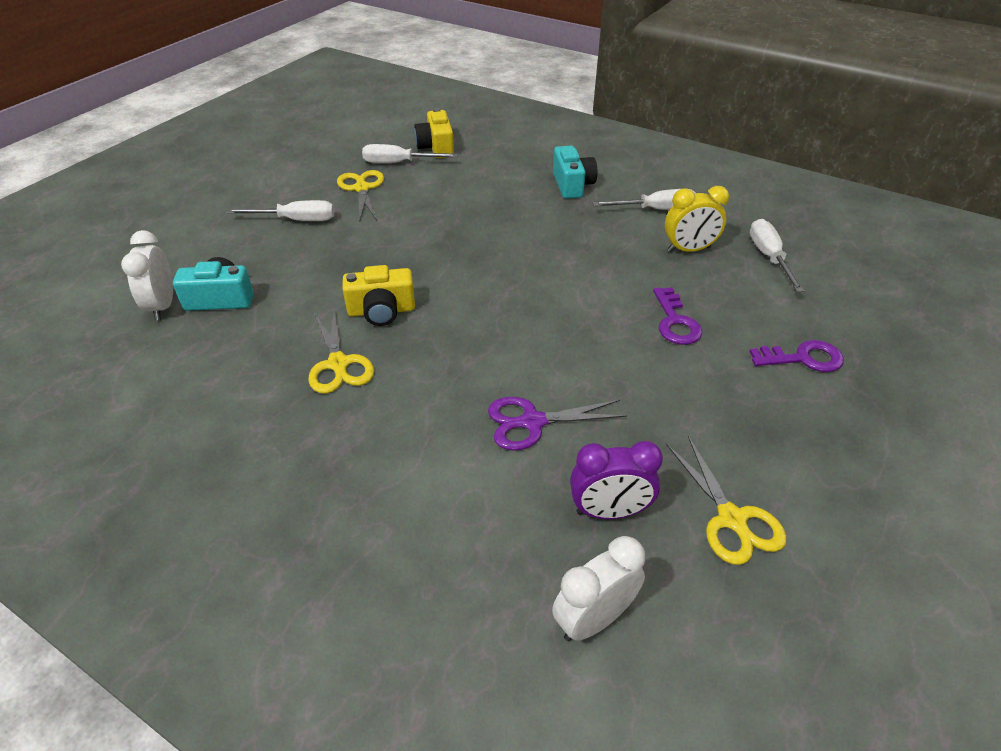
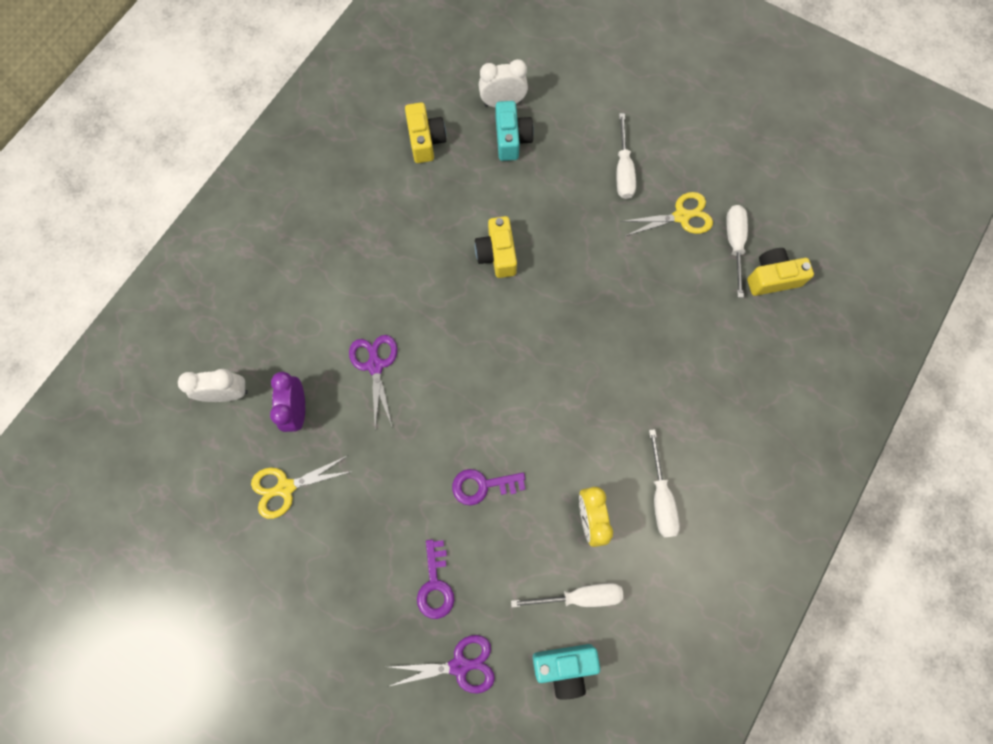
camera: 90 degrees right, 30 degrees up
yellow scissors [308,309,374,394] -> none
white clock [552,536,645,641] -> white clock turned 60 degrees counterclockwise [178,369,248,402]
turquoise camera [553,146,597,199] -> turquoise camera moved to [533,644,600,700]
none -> purple scissors [387,635,495,694]
none -> yellow camera [405,102,446,163]

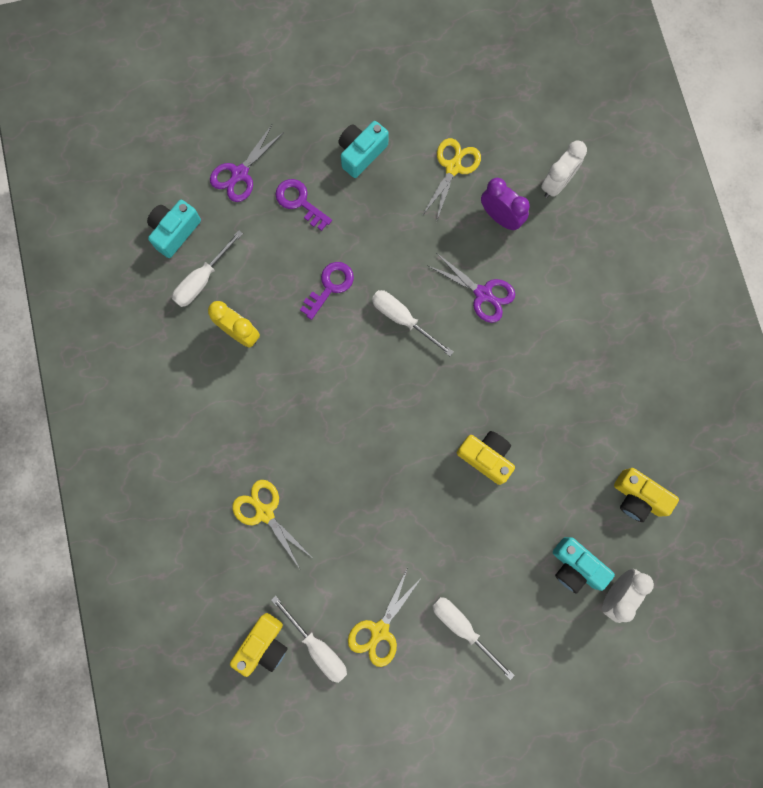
camera: 135 degrees right, 5 degrees up
white screwdriver [649,429,680,538] -> white screwdriver moved to [372,290,454,356]
none -> yellow scissors [232,480,312,569]
none -> turquoise camera [338,121,389,178]

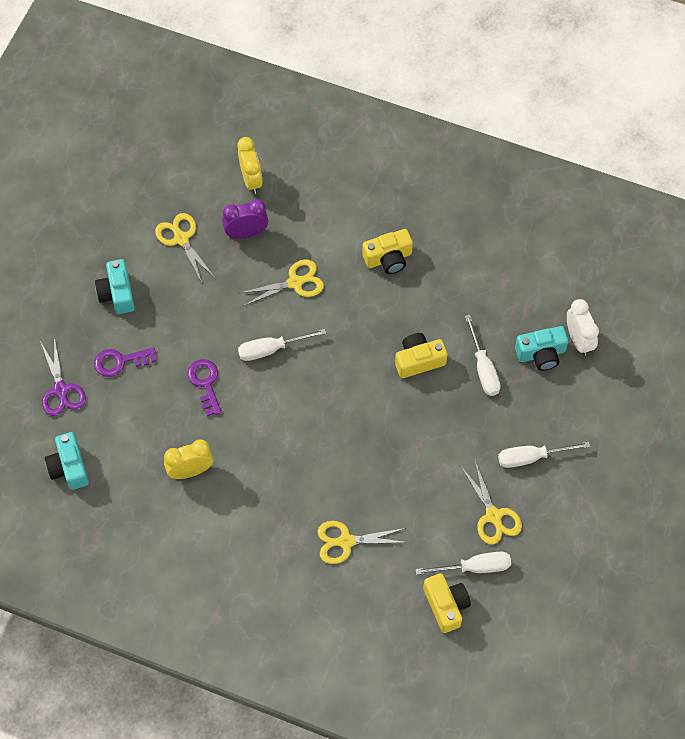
camera: 55 degrees left, 15 degrees down
white screwdriver [172,230,243,307] -> white screwdriver moved to [465,315,501,396]
purple scissors [427,254,515,323] -> yellow scissors [240,260,324,306]
white clock [541,140,587,198] -> yellow clock [237,137,263,194]
yellow camera [614,468,679,522] -> yellow camera moved to [362,229,413,274]

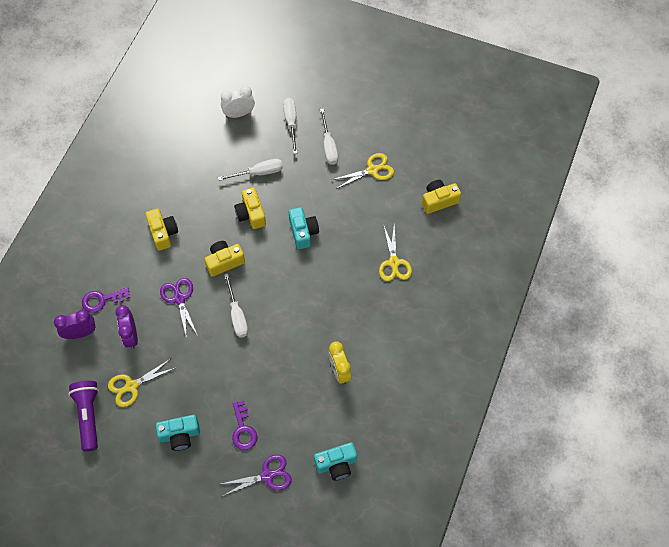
camera: 90 degrees left, 0 degrees up
purple key [188,359,221,416] -> purple key moved to [82,287,130,313]
yellow clock [237,137,263,194] -> purple clock [54,310,96,339]
yellow scissors [240,260,324,306] -> purple scissors [160,278,198,339]
white screwdriver [415,552,511,575] -> white screwdriver moved to [283,98,298,154]
turquoise camera [515,326,569,371] -> turquoise camera moved to [289,207,319,249]
none -> purple flashlight [69,381,99,452]
none -> yellow camera [205,241,245,277]

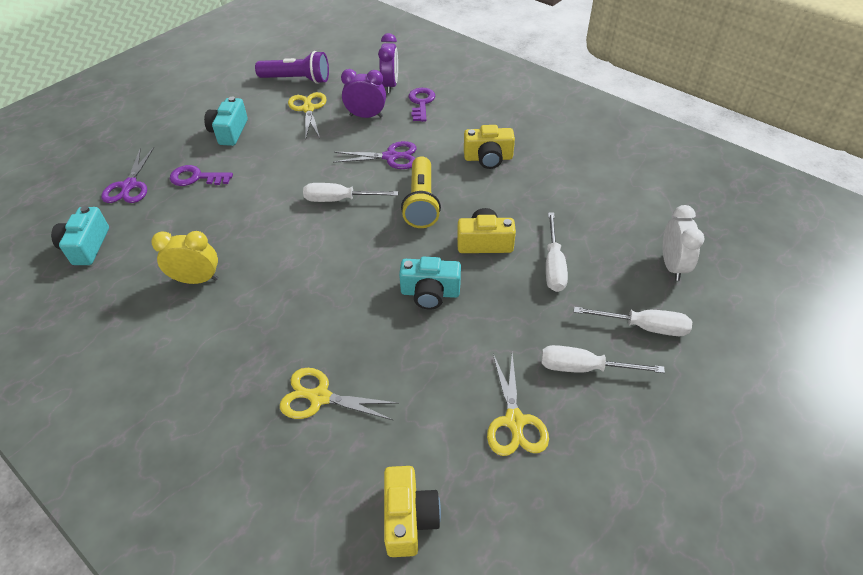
camera: 110 degrees right, 15 degrees down
yellow camera [205,241,245,277] -> yellow flashlight [401,156,441,228]

